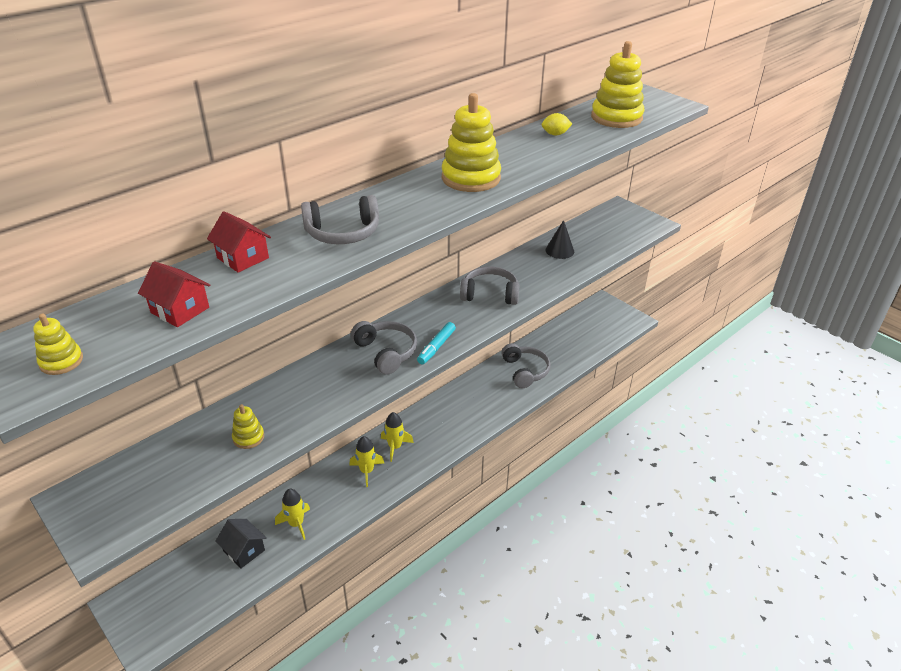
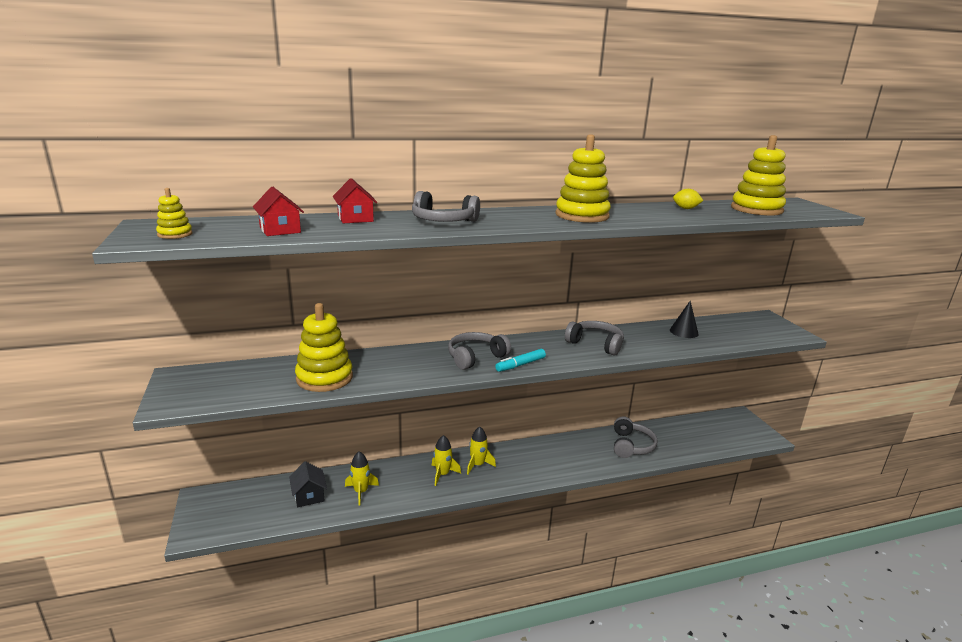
camera: 25 degrees right, 15 degrees down
yellow stacking toy [232,404,264,449] -> yellow stacking toy [295,303,353,392], size x2.06
grey headphones [351,321,417,375] -> grey headphones turned 120 degrees counterclockwise [448,332,511,370]

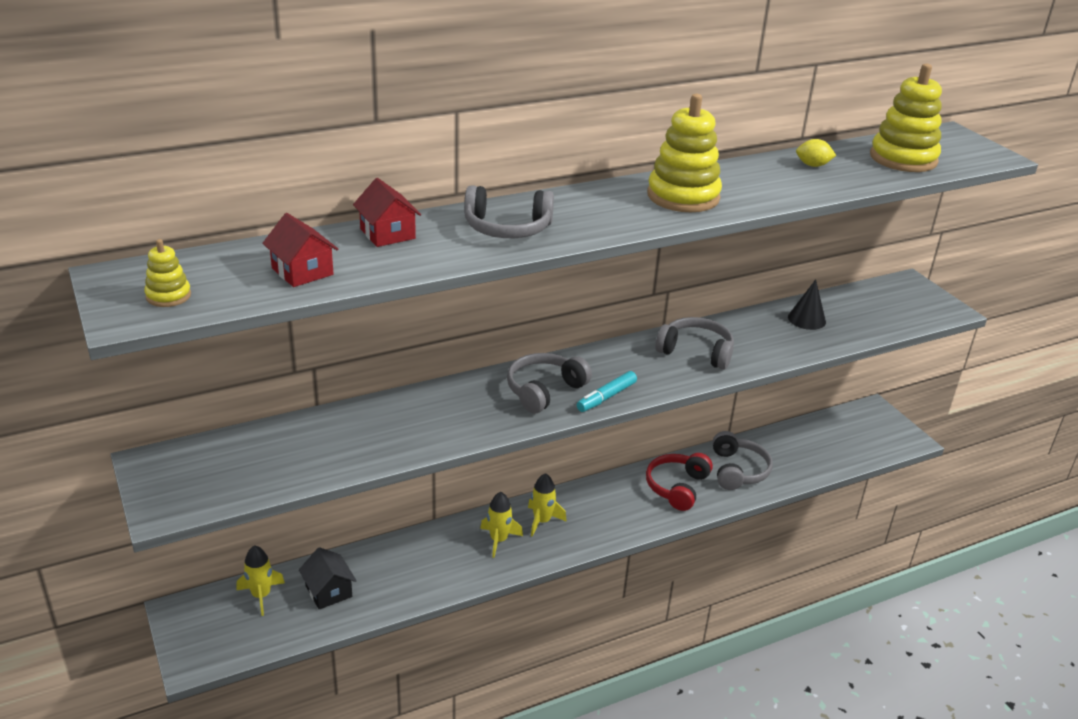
camera: 10 degrees left, 10 degrees up
yellow stacking toy [295,303,353,392] -> none
yellow rocket [345,451,379,505] -> yellow rocket moved to [237,545,285,616]
none -> red headphones [646,453,713,511]

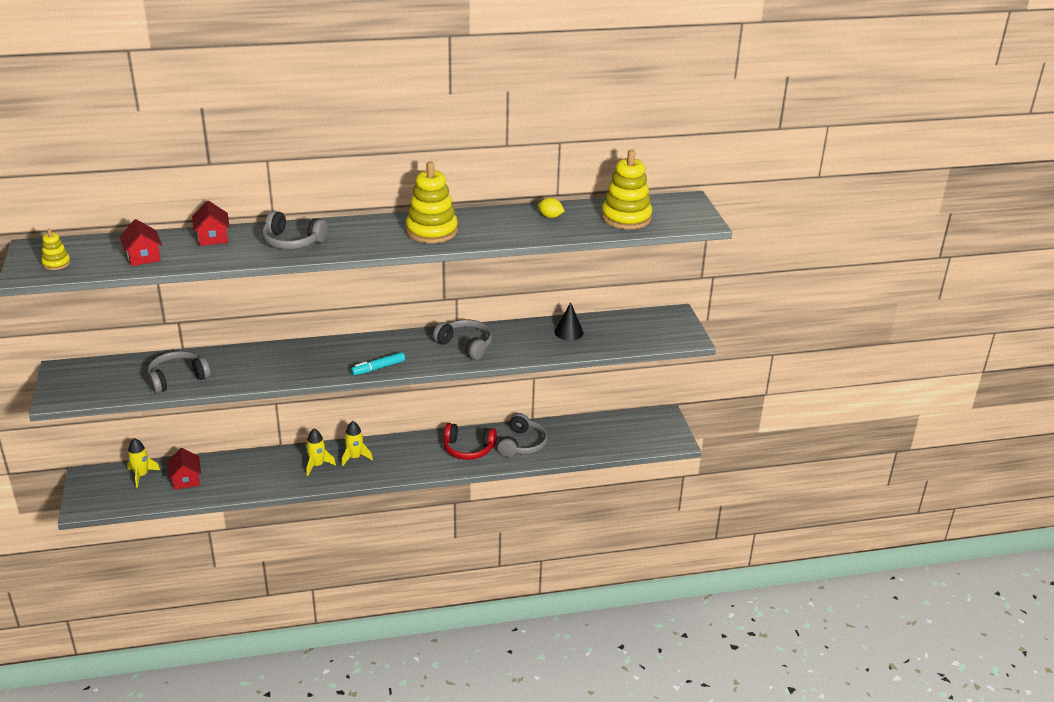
camera: 15 degrees right, 0 degrees up
black house [299,547,357,609] -> red house [167,448,201,490]
grey headphones [507,353,592,413] -> grey headphones moved to [147,351,211,393]
red headphones [646,453,713,511] -> red headphones turned 120 degrees counterclockwise [444,423,497,460]

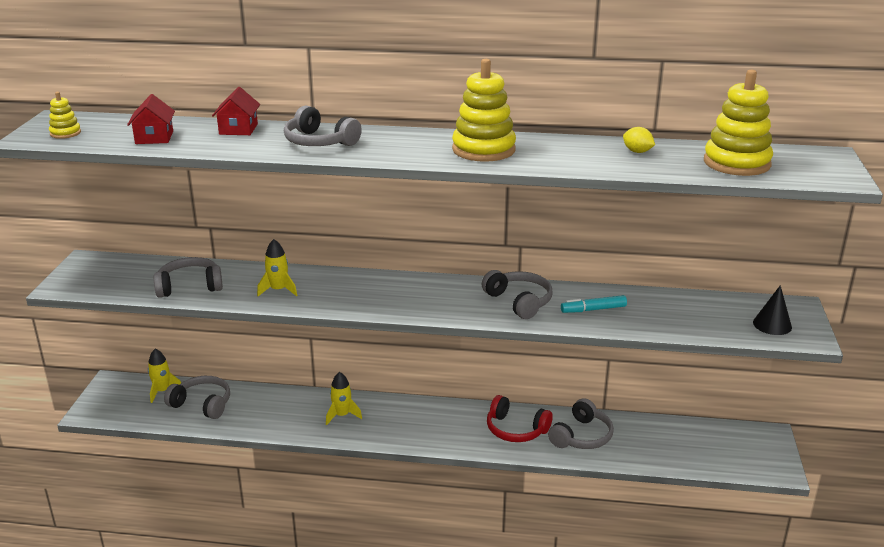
camera: 20 degrees right, 5 degrees down
red house [167,448,201,490] -> grey headphones [164,376,230,419]
yellow rocket [341,421,373,467] -> yellow rocket moved to [257,239,297,296]
turquoise marker [351,352,405,375] -> turquoise marker moved to [561,295,627,313]
black cone [555,302,584,341] -> black cone moved to [753,285,792,335]

